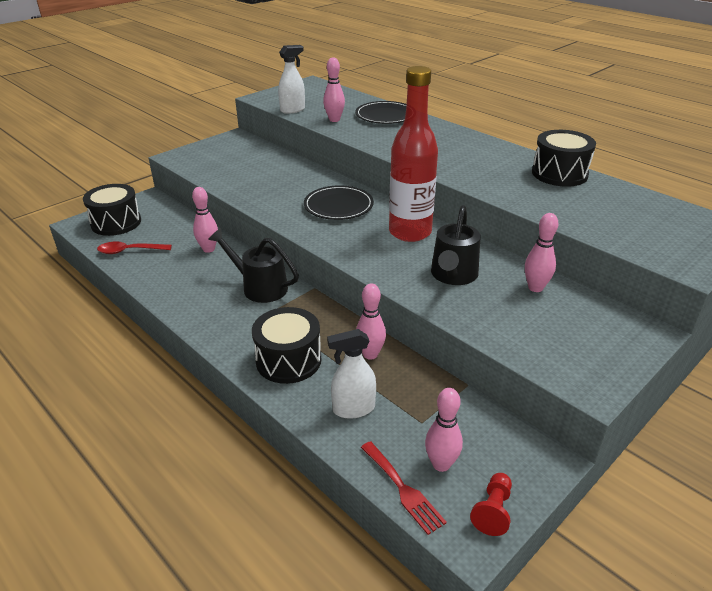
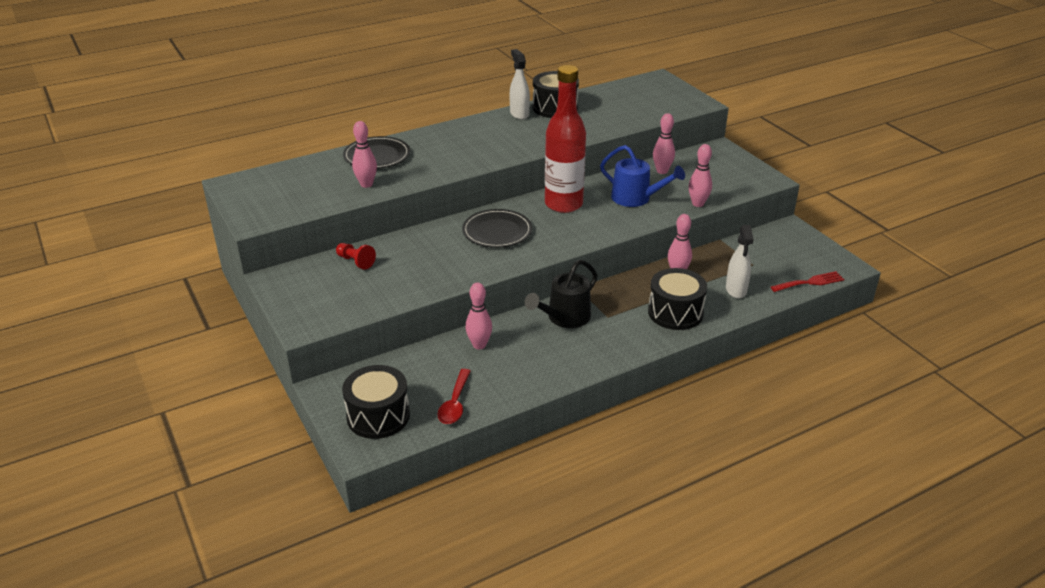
camera: 75 degrees left, 0 degrees up
white spray bottle [278,45,305,114] -> white spray bottle moved to [510,49,530,120]
pink bowling pin [425,388,463,472] -> pink bowling pin moved to [689,144,712,207]
black watering can [431,205,481,285] -> blue watering can [600,145,685,207]
red pawn [470,473,512,536] -> red pawn moved to [336,243,376,270]

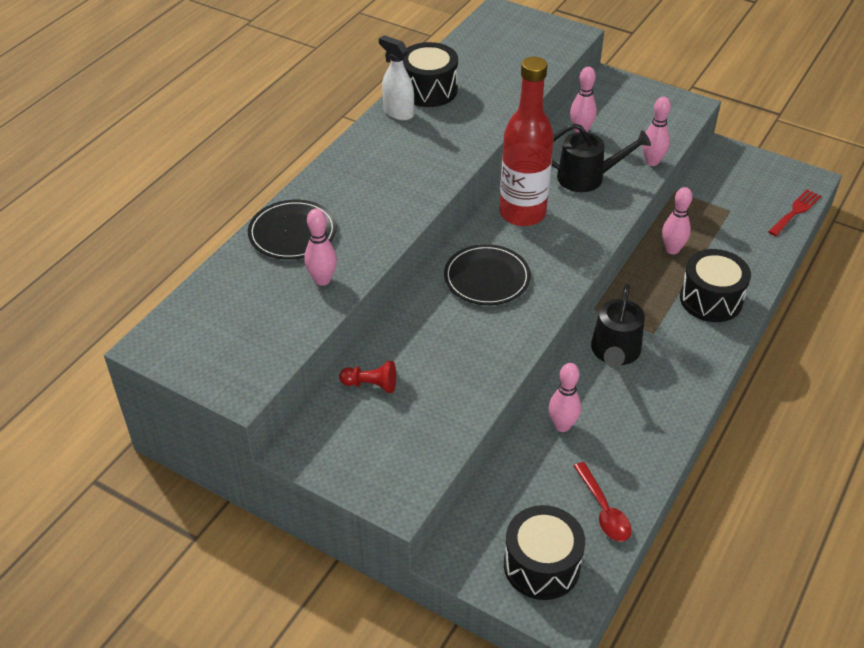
camera: 30 degrees left, 10 degrees up
blue watering can [600,145,685,207] -> black watering can [552,123,651,192]
white spray bottle [726,225,754,299] -> none

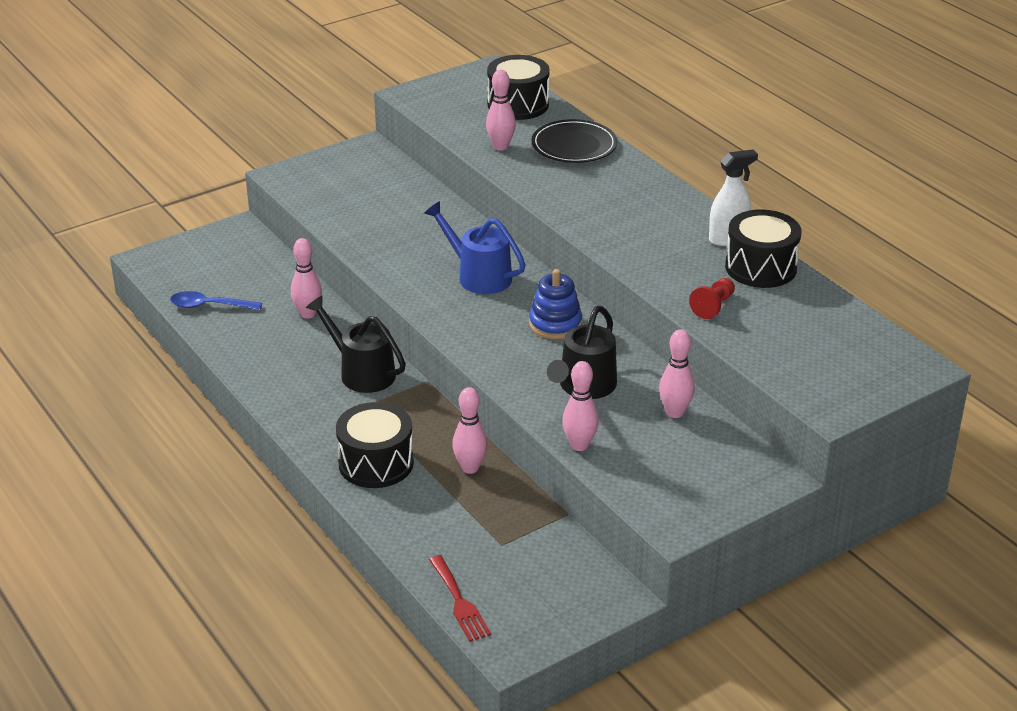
camera: 115 degrees right, 10 degrees down
red pawn [339,361,396,393] -> red pawn moved to [689,278,735,319]
black plate [444,244,531,305] -> blue watering can [424,201,526,294]
red bottle [500,57,554,226] -> blue stacking toy [529,269,582,339]
black drum [504,505,585,600] -> black drum moved to [487,55,550,120]
red spoon [574,462,632,542] -> blue spoon [170,291,262,310]

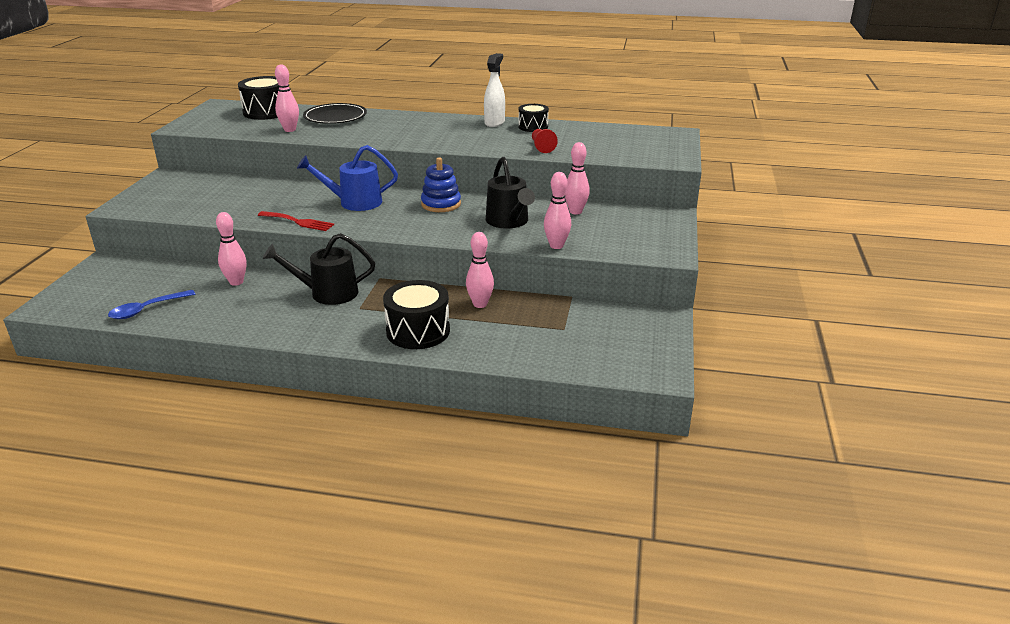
camera: 45 degrees left, 5 degrees down
red fork [429,555,491,642] -> red fork moved to [258,211,334,231]
black drum [725,210,802,288] -> black drum [518,104,549,132], size x0.61

